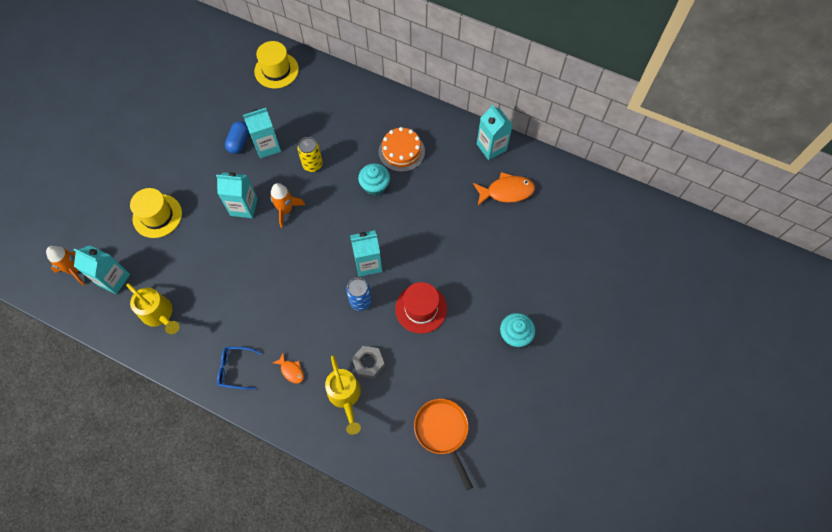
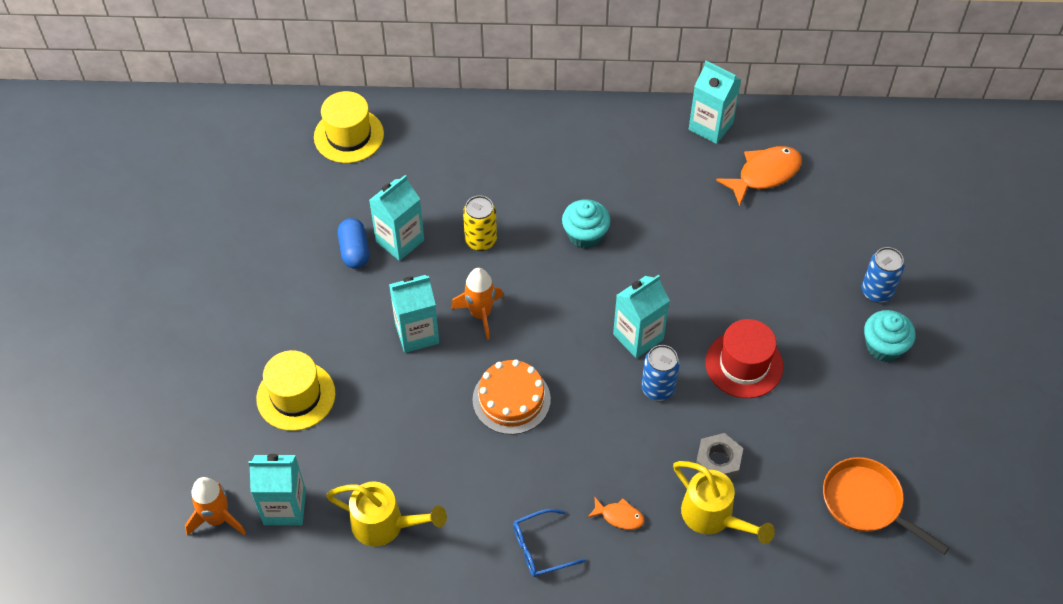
camera: 25 degrees left, 10 degrees down
orange cake [379,127,425,172] -> orange cake moved to [472,360,551,435]
none -> blue can [862,247,904,303]

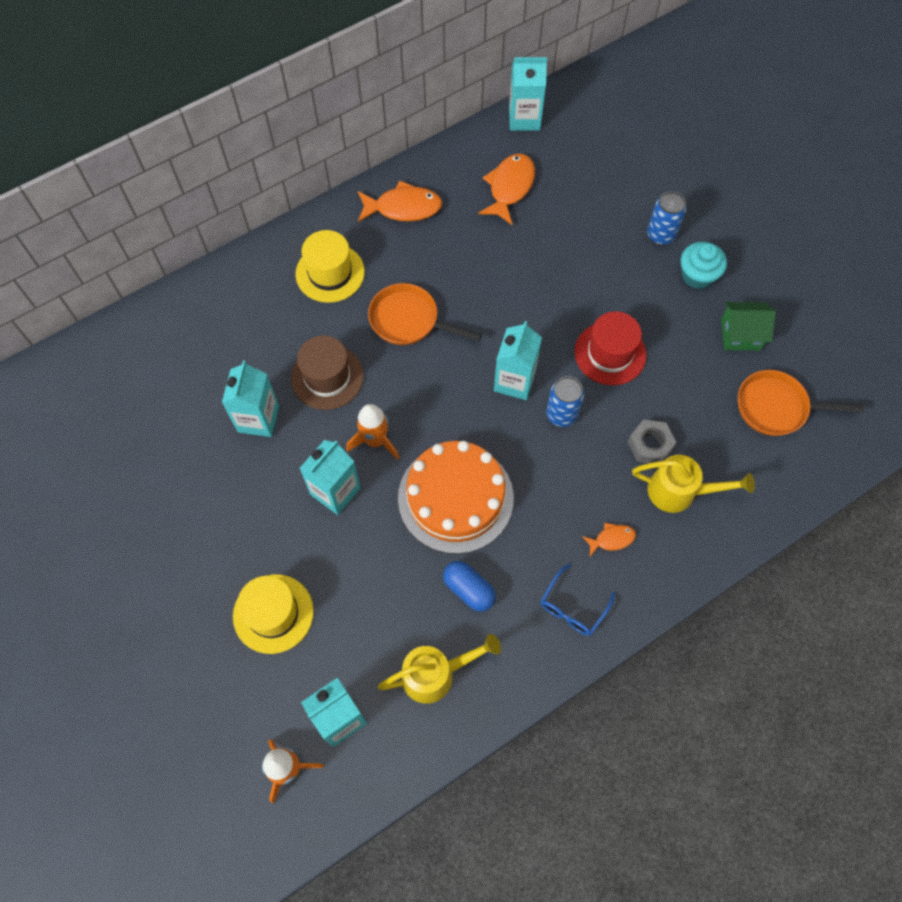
camera: 35 degrees left, 10 degrees up
yellow hat [314,91,384,163] -> yellow hat moved to [295,230,365,303]
blue capsule [338,218,369,269] -> blue capsule moved to [443,561,496,612]
yellow can [463,196,497,251] -> brown hat [291,335,364,410]
orange cake [472,360,551,435] -> orange cake [398,441,514,554], size x1.52
turquoise cupcake [562,199,610,249] -> orange pan [368,283,482,345]
turquoise carton [689,61,741,144] -> turquoise carton moved to [509,57,547,131]
none -> orange fish [358,181,442,222]
none -> green house [721,302,776,350]

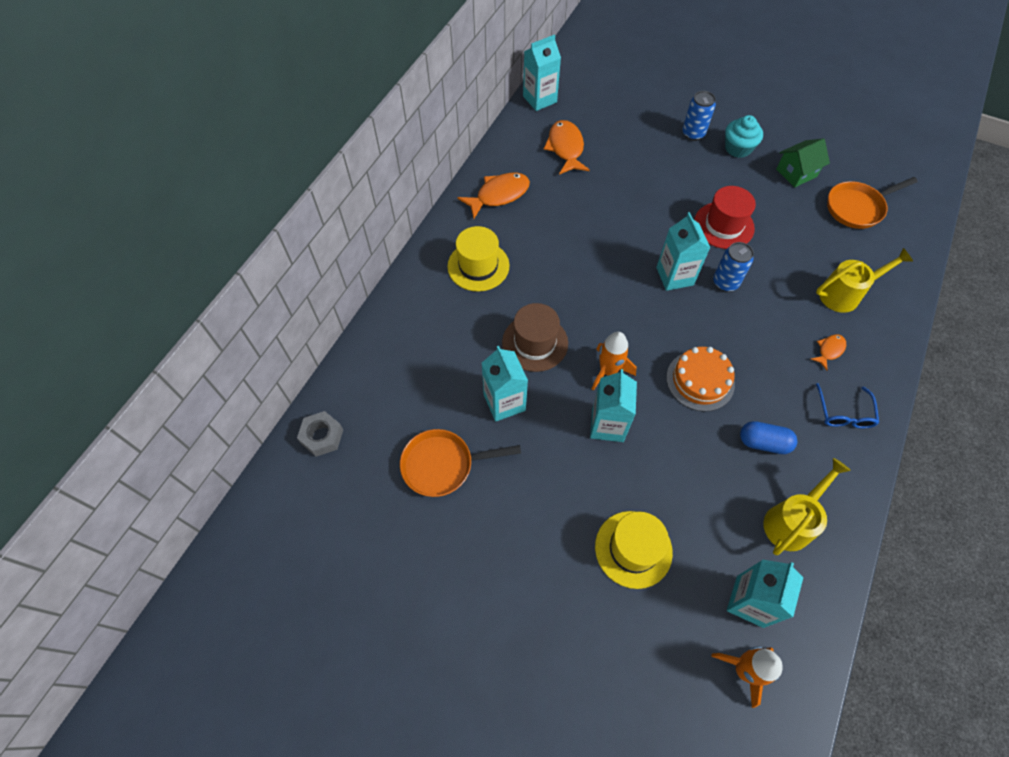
camera: 30 degrees left, 5 degrees down
orange pan [368,283,482,345] -> orange pan moved to [400,429,521,497]
orange cake [398,441,514,554] -> orange cake [666,347,735,412], size x0.66
grey nut [628,419,676,463] -> grey nut moved to [297,411,343,457]

